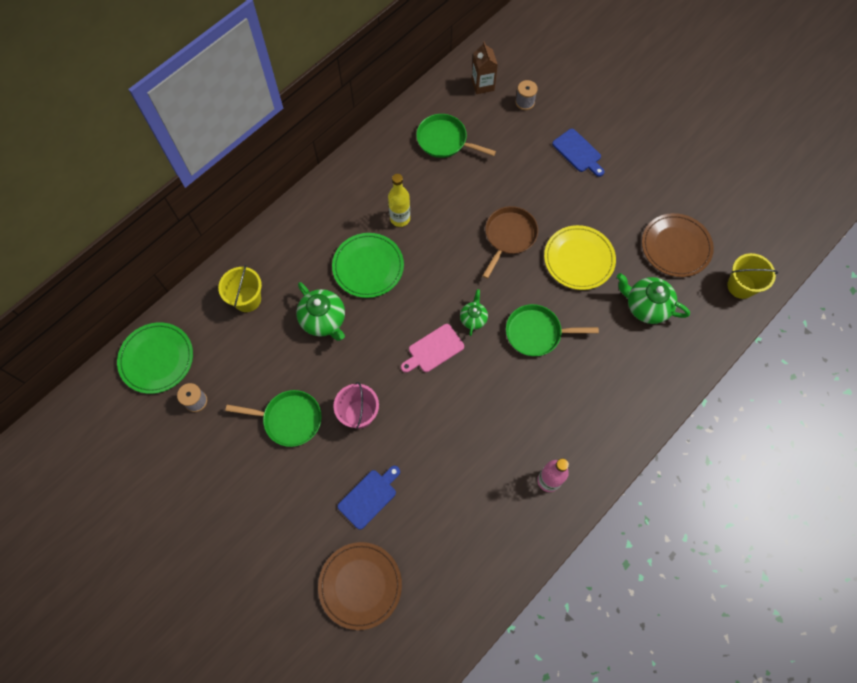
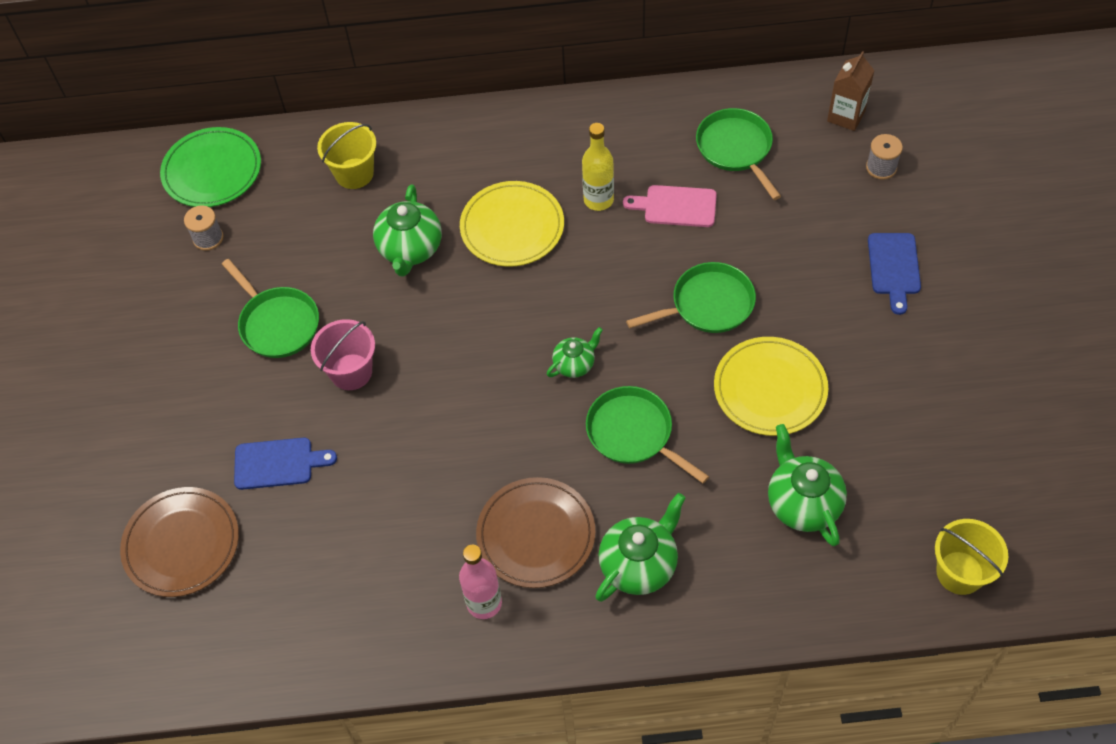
camera: 45 degrees right, 10 degrees down
green plate [332,233,404,298] -> yellow plate [460,181,564,267]
pink cutting board [401,324,464,373] -> pink cutting board moved to [623,185,717,227]
brown pan [482,206,538,279] -> green pan [626,262,756,333]
brown plate [642,213,714,277] -> brown plate moved to [476,477,596,588]
none -> green teapot [595,493,686,602]

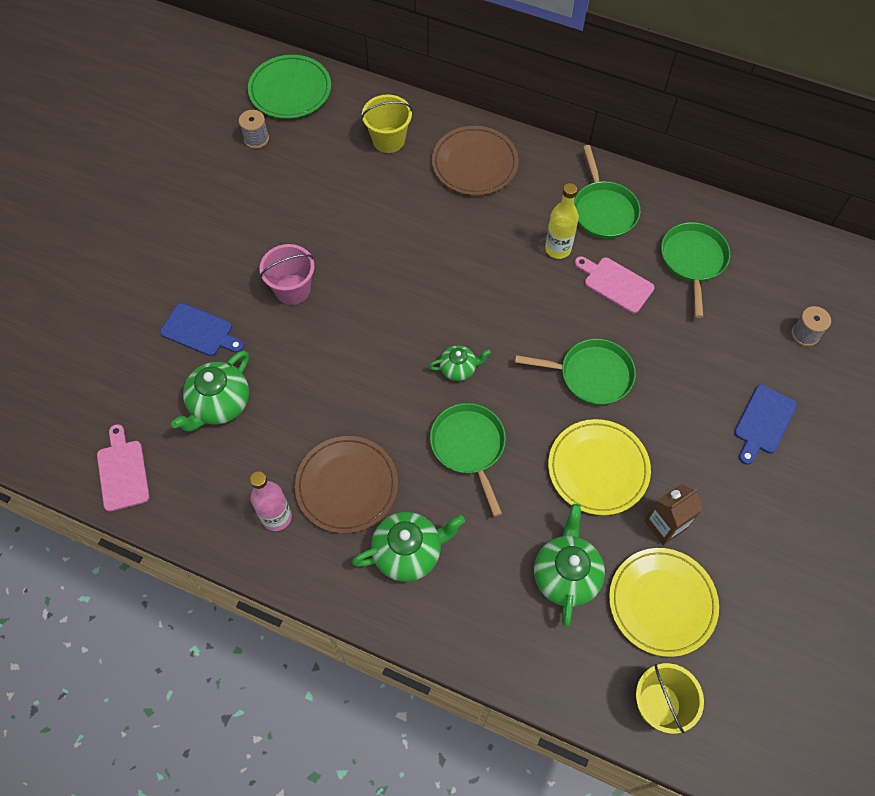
camera: 25 degrees right, 5 degrees up
brown plate [120,487,239,597] -> brown plate moved to [432,126,519,195]
green pan [222,259,319,358] -> green pan moved to [574,145,640,239]
green teapot [373,184,442,276] -> green teapot moved to [171,351,249,431]
yellow plate [460,181,564,267] -> yellow plate moved to [609,548,719,657]
brown carton [827,51,875,131] -> brown carton moved to [644,484,703,545]
none -> pink cutting board [97,424,150,512]

